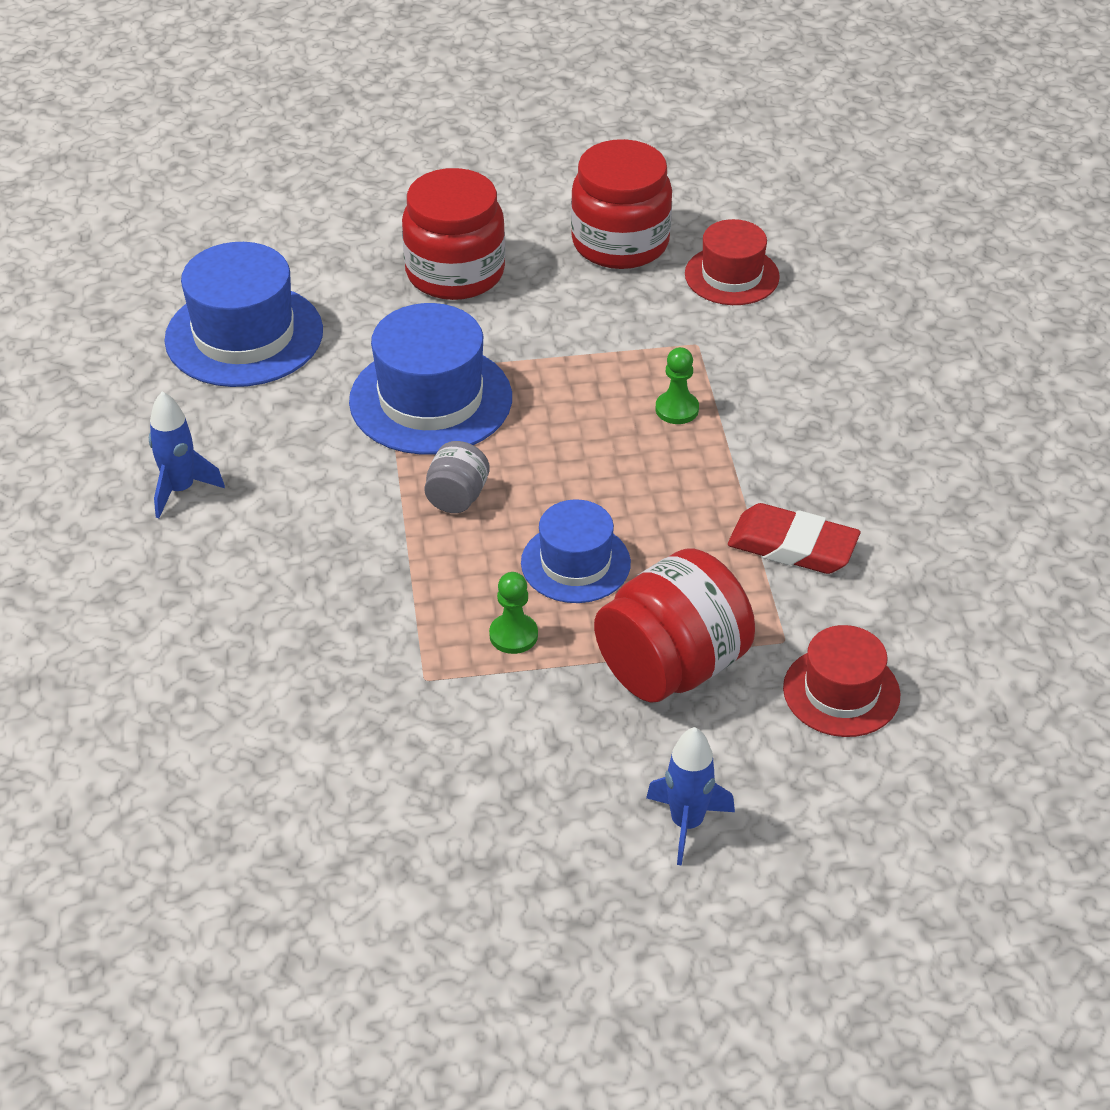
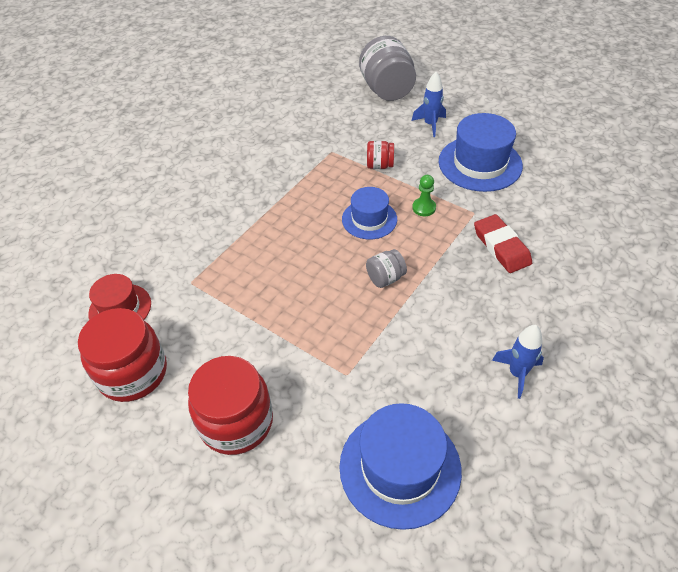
camera: 135 degrees left, 5 degrees up
blue hat [349,303,512,455] -> blue hat moved to [439,113,523,192]
red jar [594,548,755,703] -> red jar [367,141,394,169], size x0.50
green pawn [655,347,699,424] -> none
red eraser [728,503,861,574] -> red eraser moved to [474,214,532,273]
red hat [783,625,900,737] -> none
none -> grey jar [359,36,416,101]

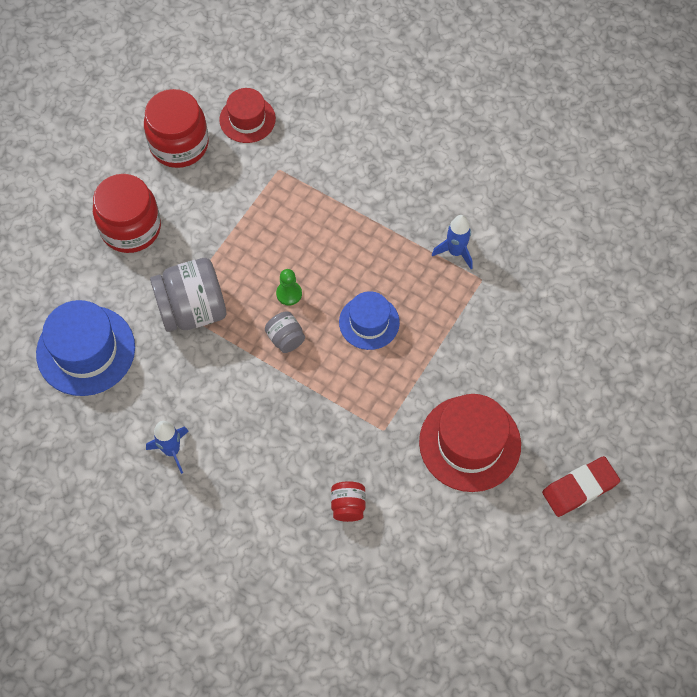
camera: 85 degrees right, 15 degrees up
grey jar [359,36,416,101] -> grey jar moved to [150,258,226,332]
red jar [367,141,394,169] -> red jar moved to [331,481,366,522]
blue rocket [412,72,446,137] -> blue rocket moved to [432,215,473,269]
green pawn [412,175,436,216] -> green pawn moved to [276,269,302,306]
blue hat [439,113,523,192] -> red hat [419,394,521,492]
red eraser [474,214,532,273] -> red eraser moved to [542,456,620,517]

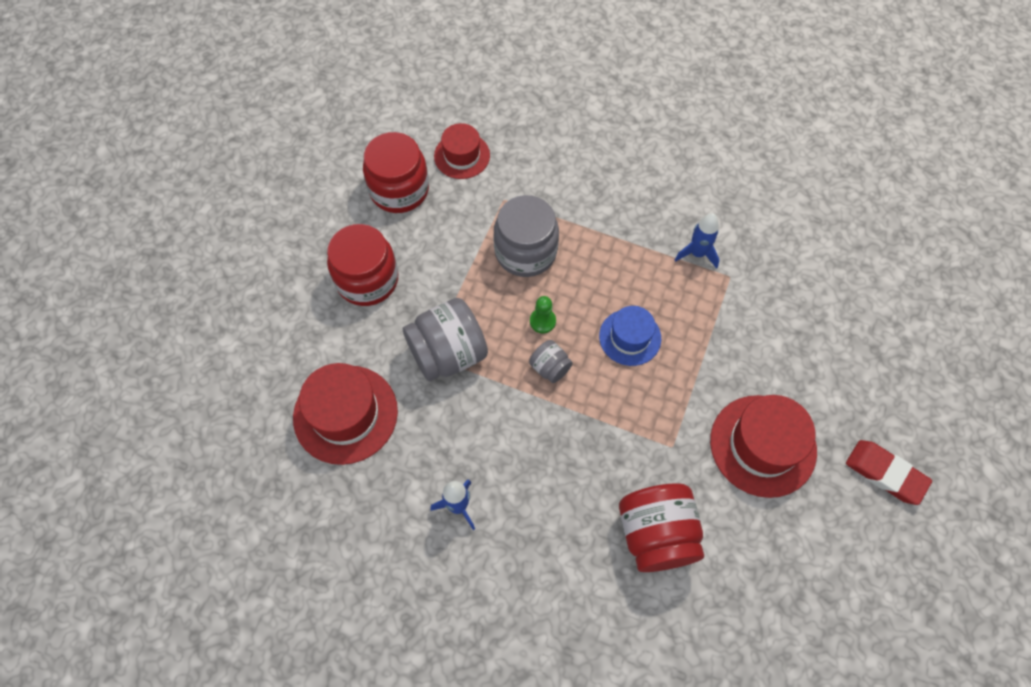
camera: 10 degrees left, 0 degrees up
blue hat [36,300,135,396] -> red hat [293,363,398,465]
red jar [331,481,366,522] -> red jar [619,483,704,572], size x2.01
red eraser [542,456,620,517] -> red eraser turned 75 degrees clockwise [846,440,932,505]
none -> grey jar [493,195,559,277]

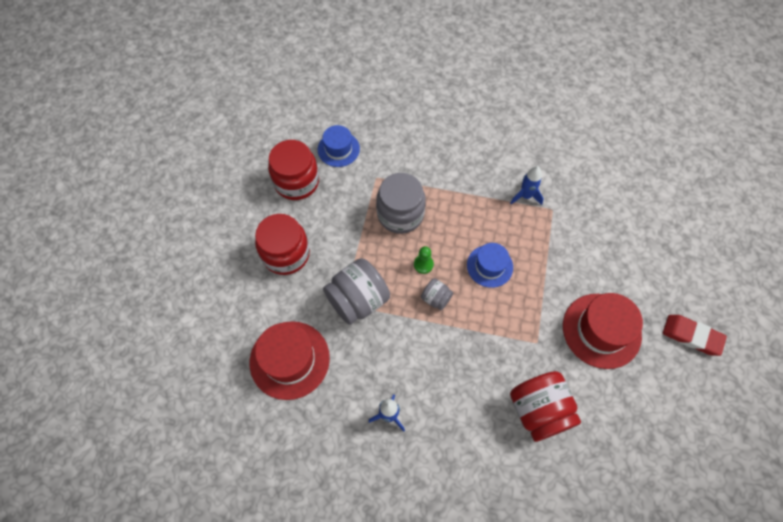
camera: 10 degrees left, 0 degrees up
red hat [434,123,490,179] -> blue hat [318,125,360,167]

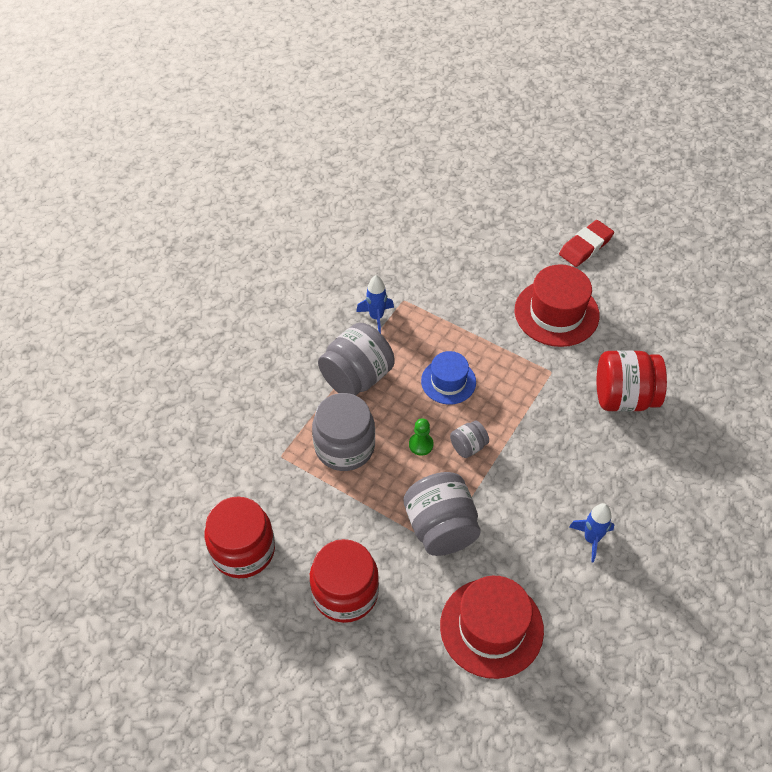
camera: 70 degrees left, 10 degrees down
blue hat [318,125,360,167] -> none
none -> grey jar [318,323,395,395]

